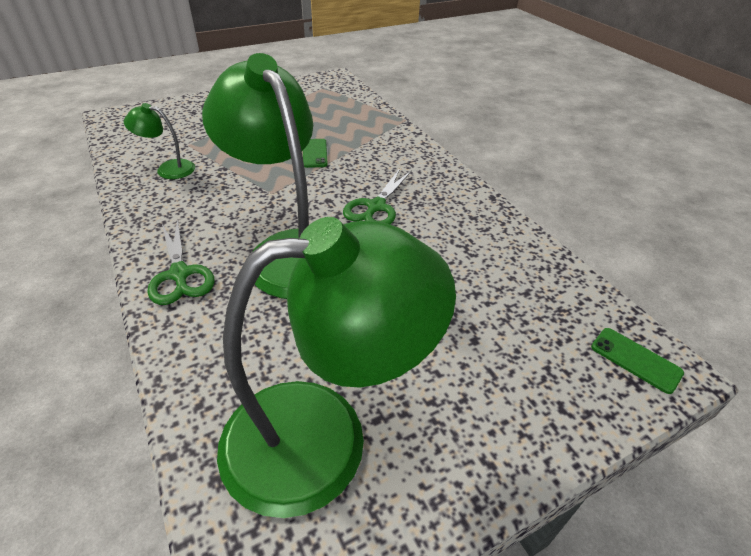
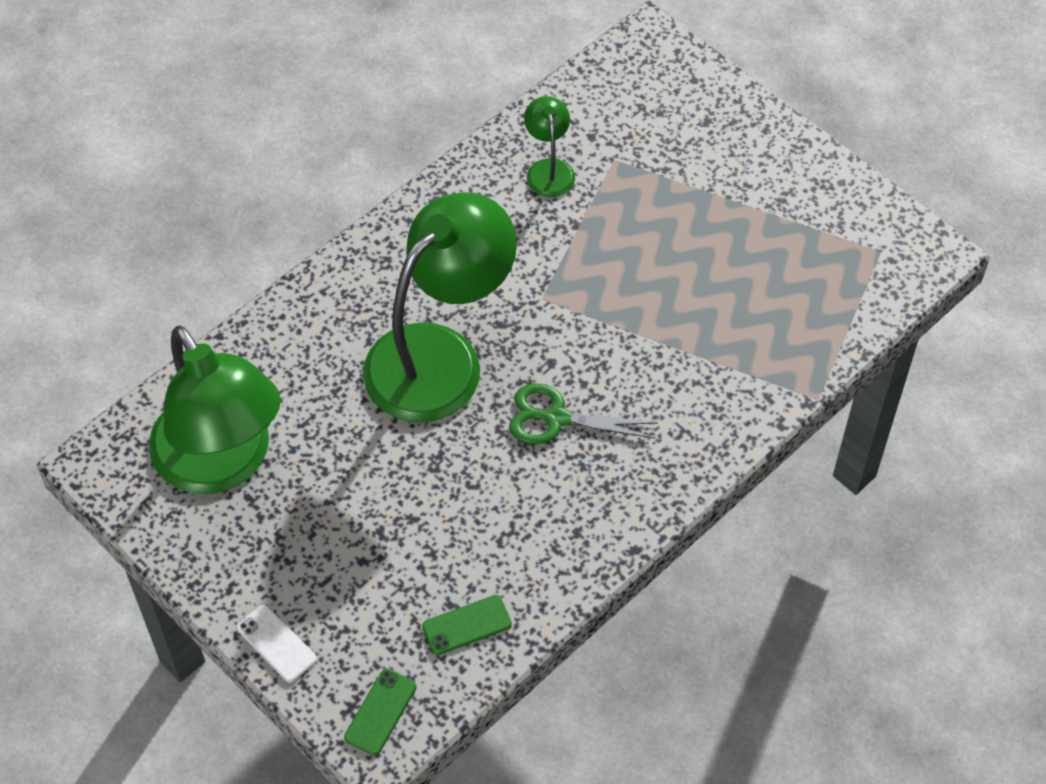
camera: 75 degrees right, 15 degrees up
green scissors [147,219,215,305] -> none
green phone [303,139,328,168] -> green phone moved to [422,595,512,655]
none -> white phone [237,605,317,683]

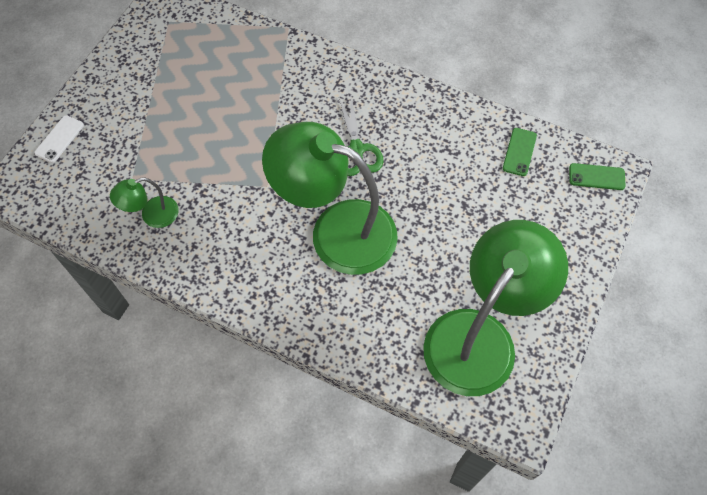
camera: 110 degrees left, 5 degrees up
white phone [237,605,317,683] -> white phone moved to [34,115,84,163]
green phone [422,595,512,655] -> green phone turned 60 degrees clockwise [503,128,537,176]

